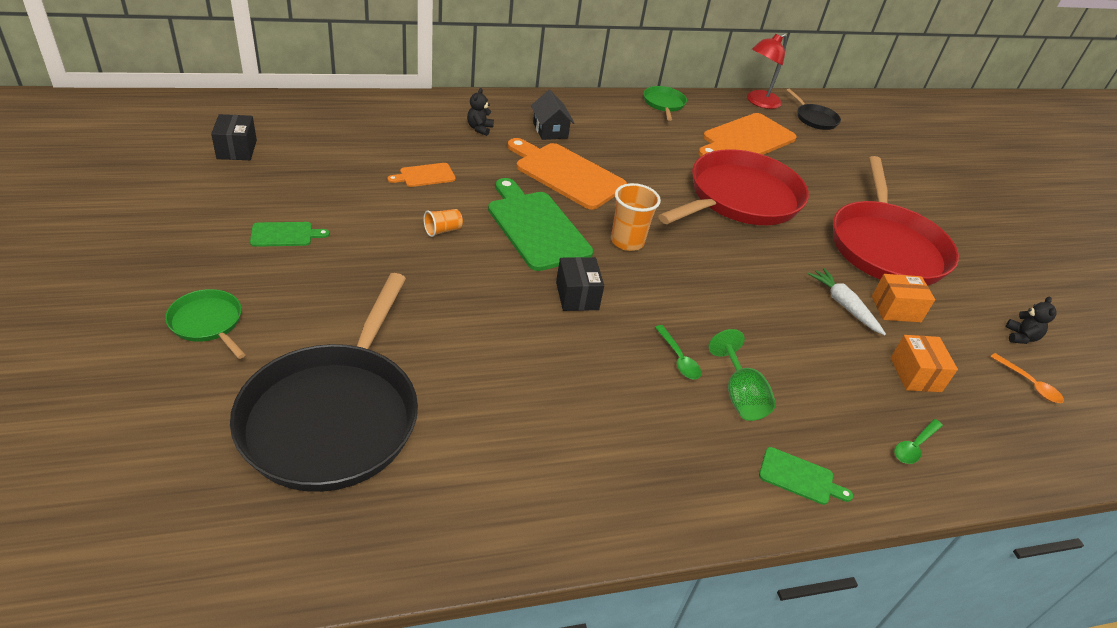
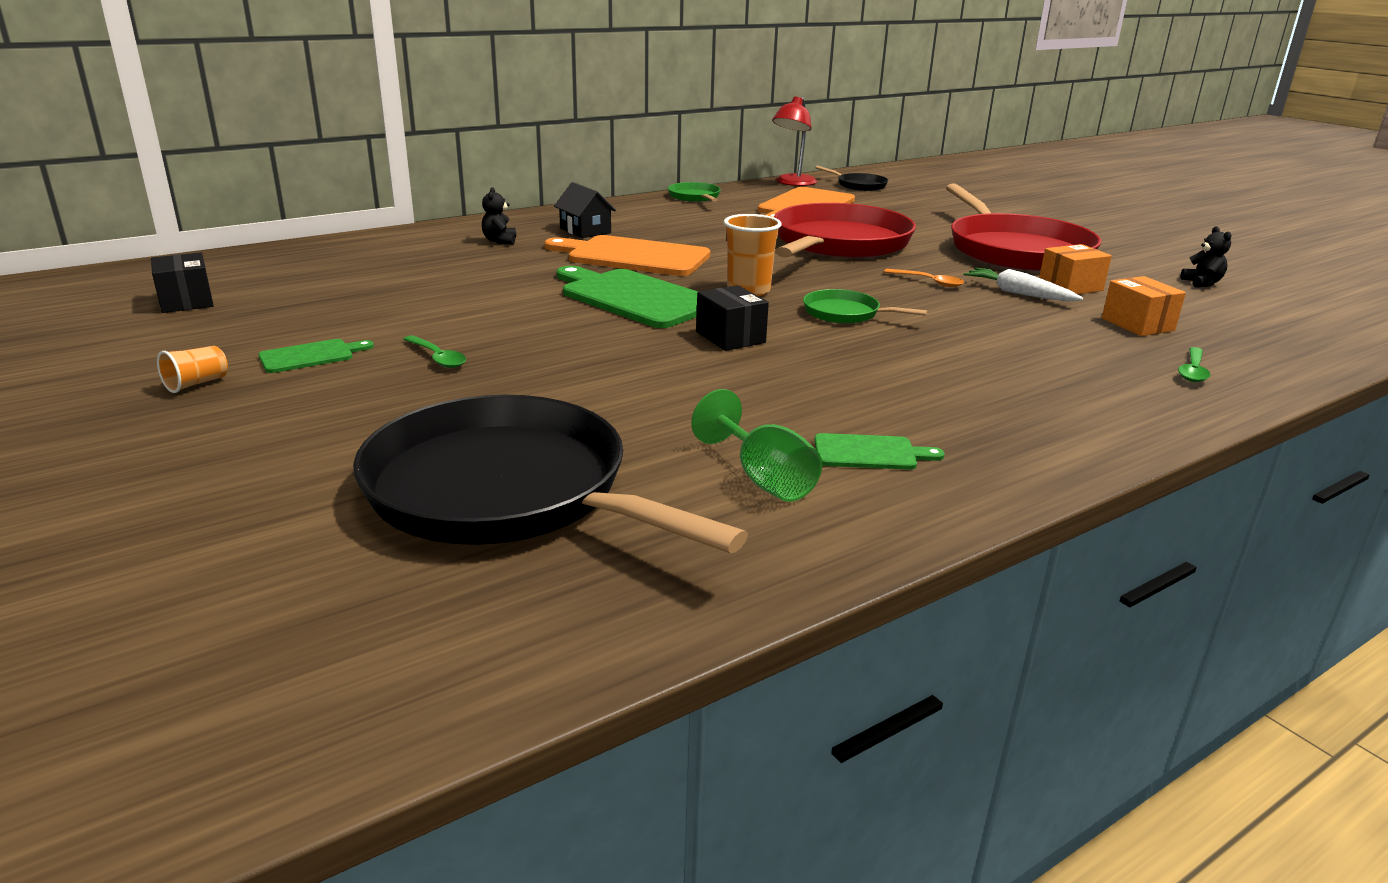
camera: 15 degrees left, 15 degrees down
green pan [165,289,246,359] -> green pan moved to [803,289,928,324]
black pan [230,273,418,492] -> black pan turned 135 degrees clockwise [353,395,748,553]
orange cutting board [387,163,456,187] -> none
orange cup [423,209,463,237] -> orange cup moved to [157,346,228,393]
green spoon [655,325,701,379] -> green spoon moved to [403,335,466,368]
green goblet [708,329,776,421] -> green goblet moved to [691,389,822,502]
green cutting board [759,447,853,505] -> green cutting board moved to [814,433,944,470]
orange spoon [990,353,1064,403] -> orange spoon moved to [884,269,964,287]

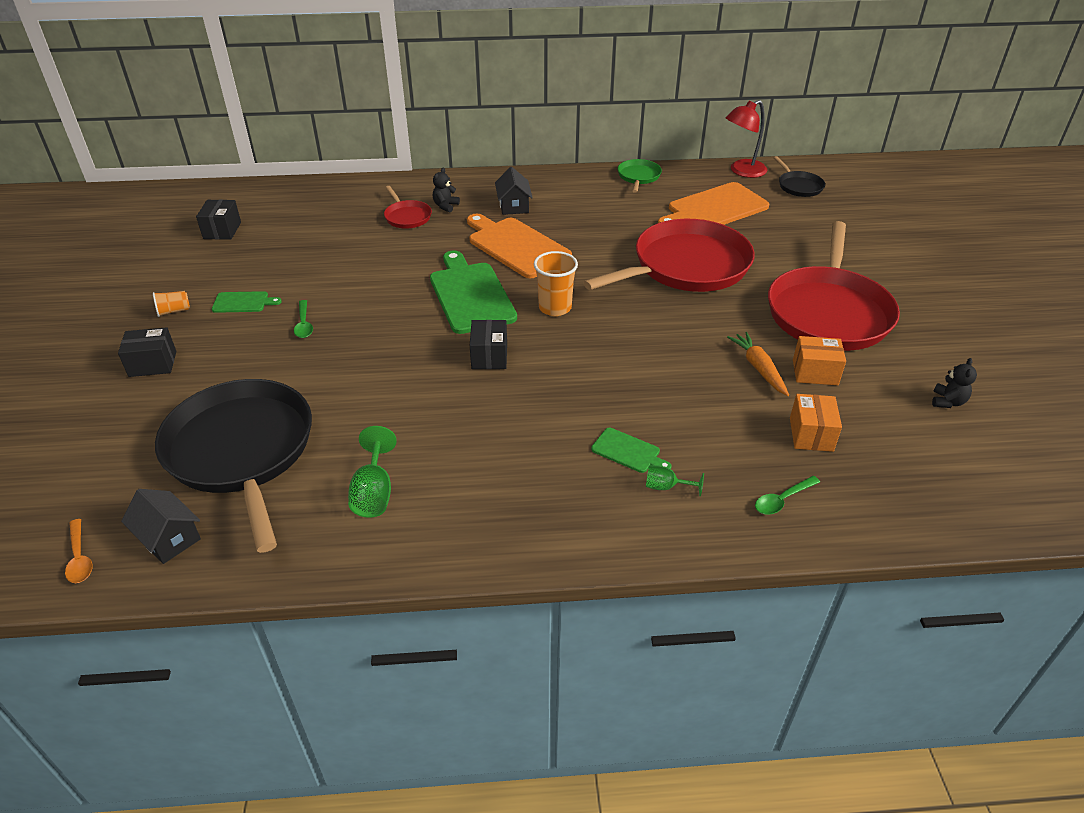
camera: 30 degrees right, 15 degrees up
green pan [803,289,928,324] -> none
green cutting board [814,433,944,470] -> green cutting board moved to [591,428,672,473]
orange spoon [884,269,964,287] -> orange spoon moved to [65,519,93,583]
white carrot [964,268,1083,301] -> orange carrot [727,332,789,396]
none -> black box [118,327,176,377]
none -> black house [121,489,201,564]
none -> red pan [384,186,432,229]
none -> green goblet [646,465,704,497]

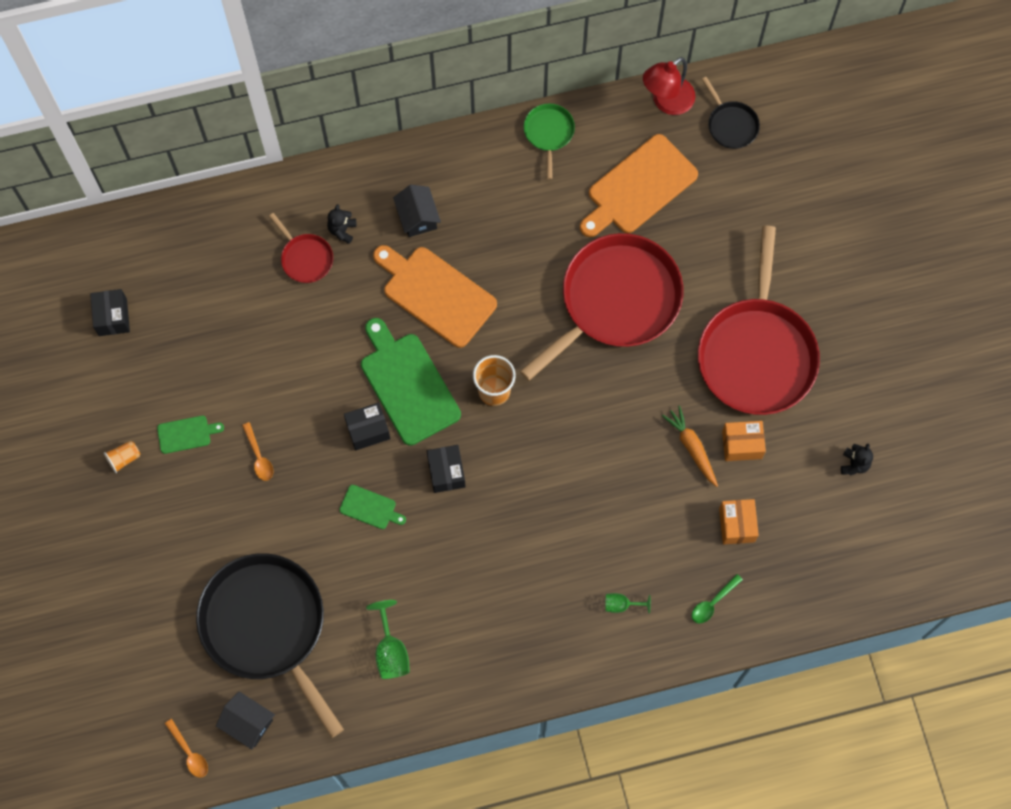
camera: 10 degrees left, 30 degrees up
black box [118,327,176,377] -> black box moved to [344,402,390,450]
green spoon [294,300,313,338] -> orange spoon [242,422,273,481]
green cutting board [591,428,672,473] -> green cutting board moved to [339,485,406,529]

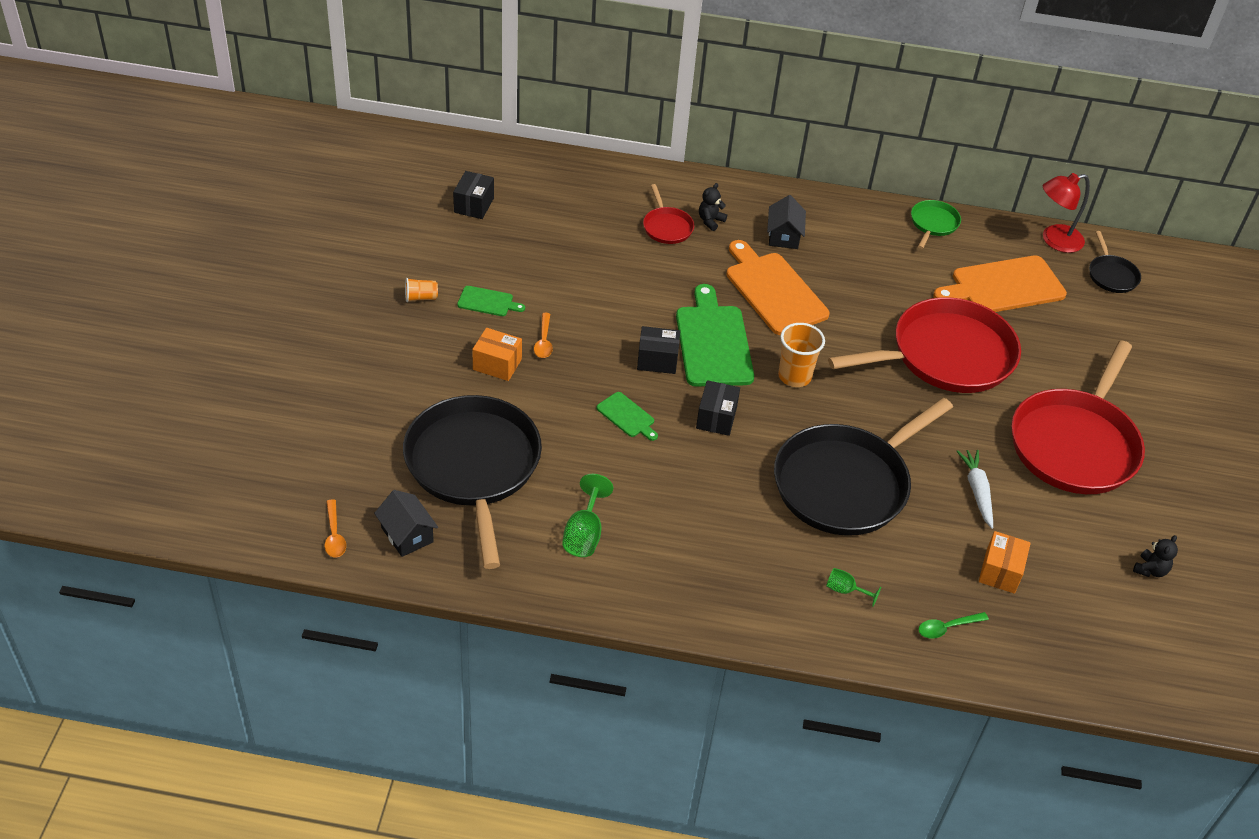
camera: 20 degrees right, 25 degrees down
orange carrot [662,406,718,487] -> white carrot [956,450,993,529]
orange box [722,421,766,461] -> orange box moved to [472,328,522,381]
none -> black pan [774,398,953,536]

